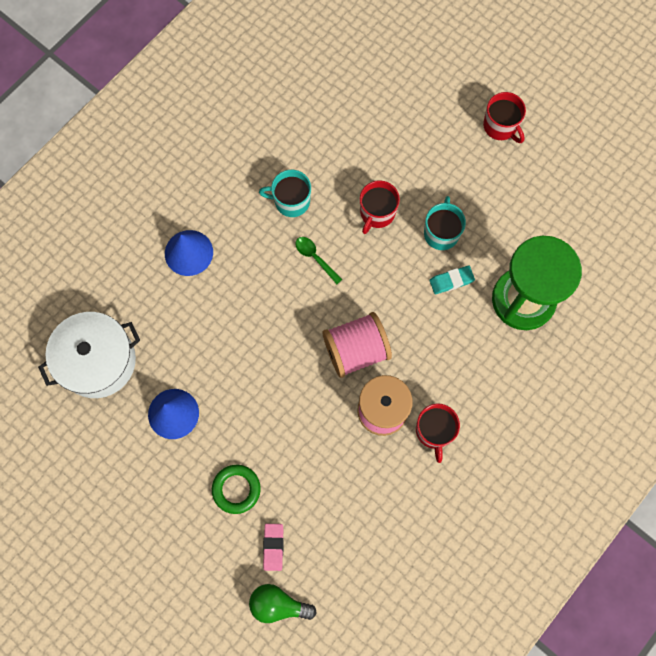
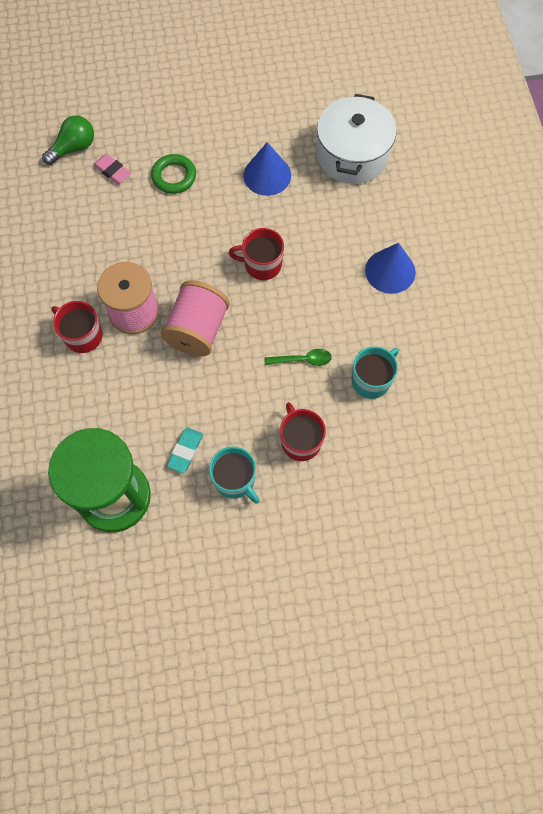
camera: 130 degrees right, 5 degrees down
red mug [483,92,526,143] -> red mug moved to [229,228,284,280]

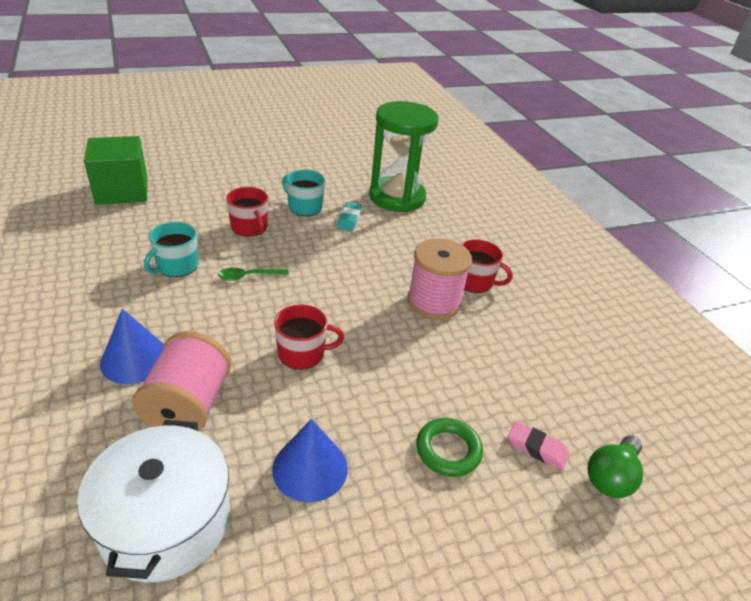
camera: 165 degrees right, 30 degrees down
pink spool [161,280,230,356] -> pink spool moved to [132,331,231,432]
none -> green cube [84,136,148,205]

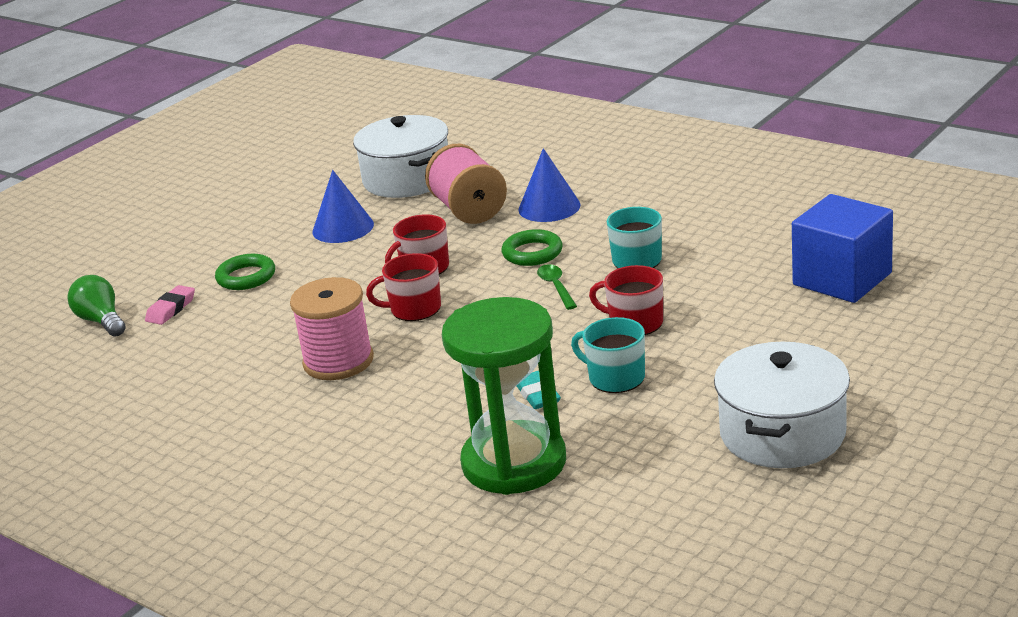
camera: 155 degrees right, 10 degrees down
green cube [84,136,148,205] -> blue cube [792,194,893,303]
green spoon [218,268,289,281] -> green spoon turned 60 degrees counterclockwise [537,264,577,310]
turquoise mug [282,170,325,216] -> turquoise mug turned 150 degrees counterclockwise [571,317,645,393]
red mug [461,239,513,293] -> red mug moved to [366,253,441,321]
pink eraser [508,421,569,470] -> pink eraser turned 60 degrees counterclockwise [145,285,195,325]
green light bulb [588,435,643,498] -> green light bulb turned 45 degrees counterclockwise [67,275,126,337]
none -> green ring [502,229,563,266]
none -> white pot [714,342,850,468]

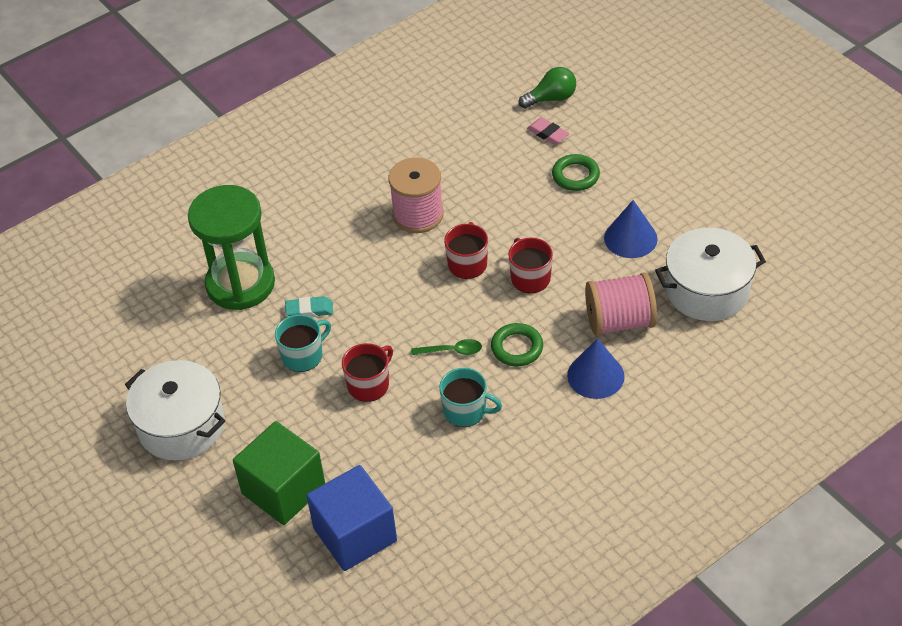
camera: 105 degrees right, 20 degrees up
none -> green cube [233,421,325,525]

